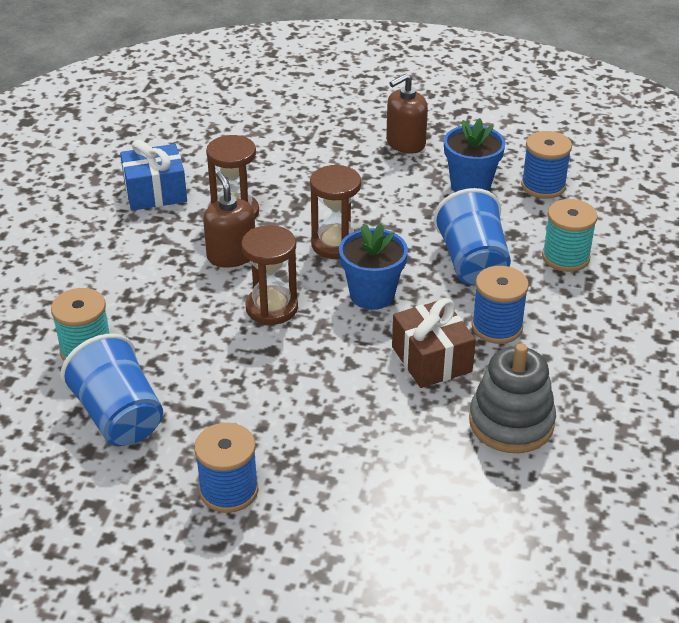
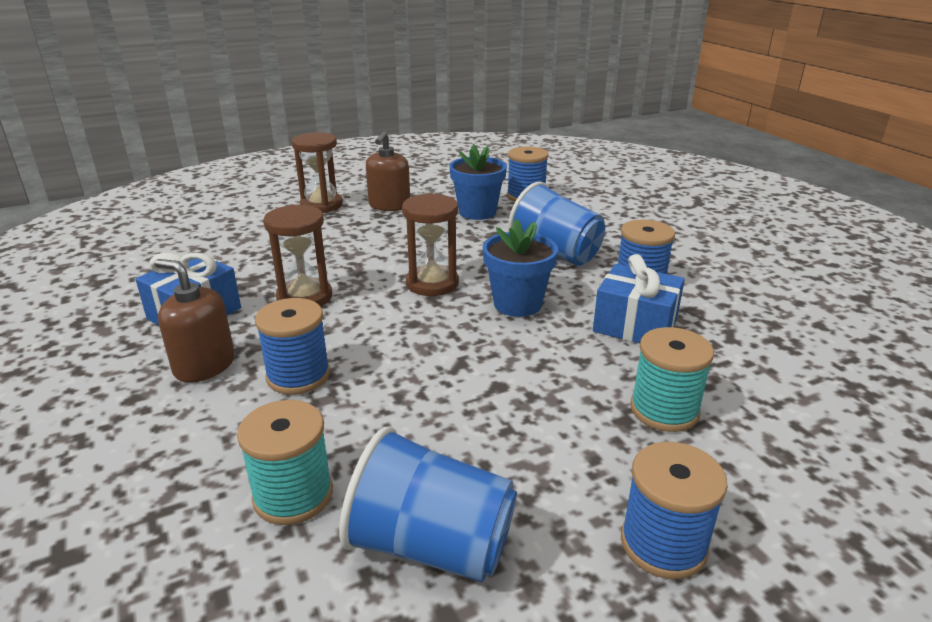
camera: 40 degrees left, 10 degrees down
brown soap dispenser [203,171,255,268] -> brown soap dispenser moved to [155,259,235,383]
brown hourglass [241,225,298,325] -> brown hourglass moved to [292,132,343,213]
brown gift [392,298,476,388] -> blue gift [593,254,685,343]
grey stacking toy [469,343,556,453] -> none
turquoise spool [542,199,598,272] -> turquoise spool moved to [630,327,714,432]
none -> blue spool [255,298,330,395]

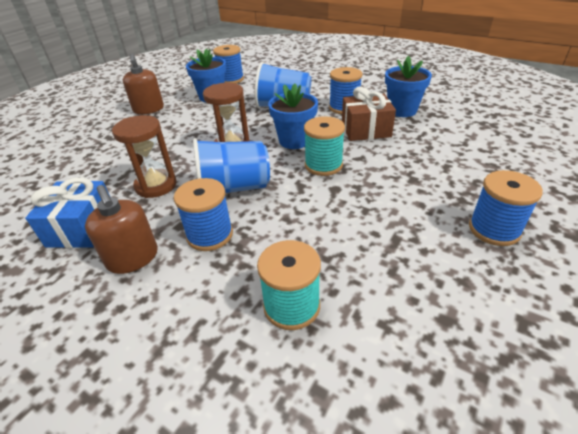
camera: 30 degrees left, 10 degrees up
brown soap dispenser [155,259,235,383] -> brown soap dispenser turned 120 degrees counterclockwise [85,185,158,274]
brown hourglass [292,132,343,213] -> none
blue cup [339,426,517,582] -> blue cup moved to [193,138,270,193]
blue gift [593,254,685,343] -> brown gift [342,87,396,141]
turquoise spool [630,327,714,432] -> turquoise spool moved to [304,116,345,176]
none -> blue flower pot [385,56,432,117]

